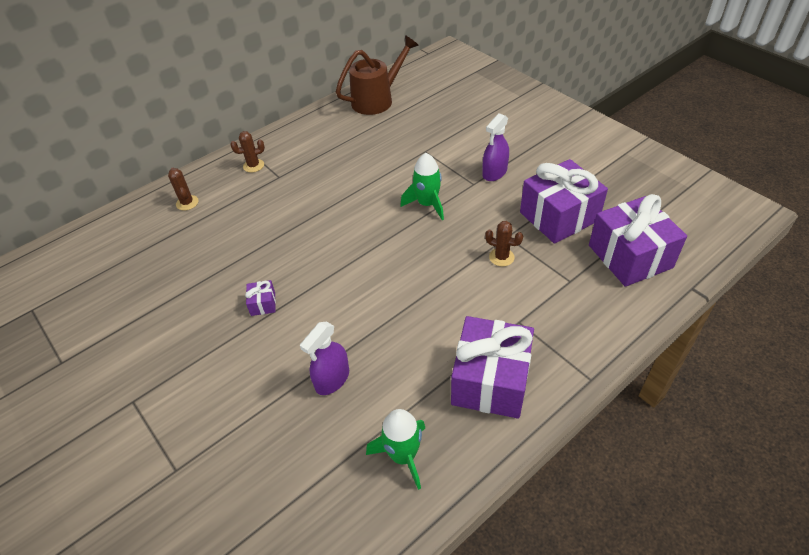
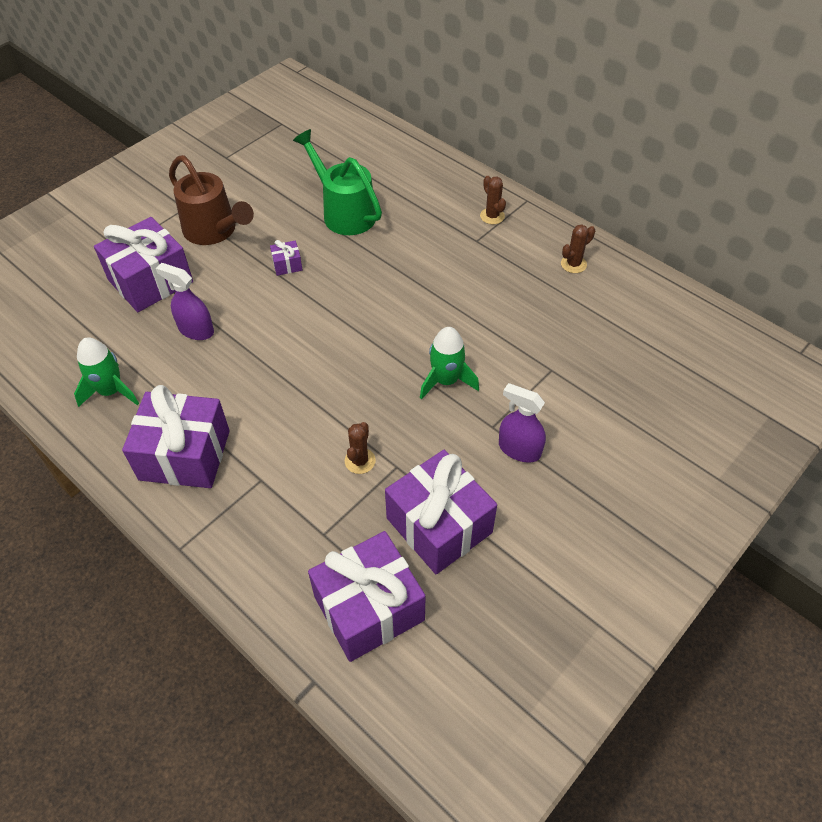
camera: 80 degrees right, 5 degrees up
brown cactus [168,168,199,211] -> brown cactus moved to [561,224,595,273]
brown watering can [336,35,419,115] -> brown watering can moved to [169,155,254,245]
none -> purple gift [94,217,193,312]
none -> green watering can [293,129,382,235]

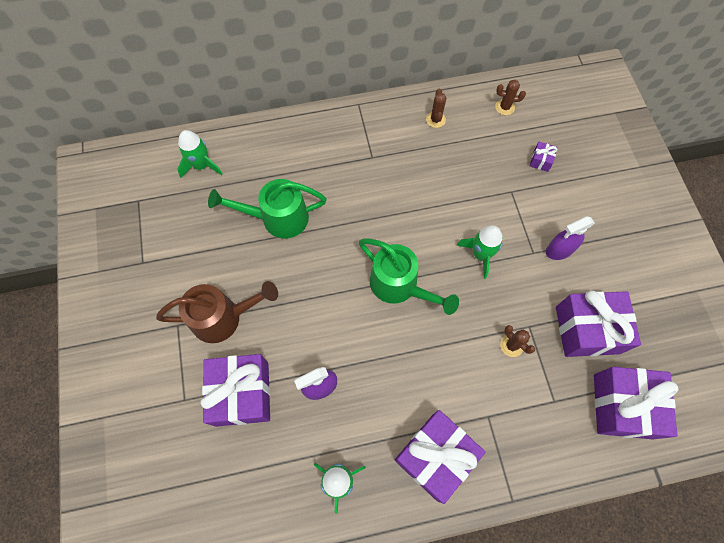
camera: 55 degrees left, 15 degrees up
purple gift [270,240,302,276] -> purple gift moved to [530,142,558,172]
brown cactus [480,176,506,224] -> brown cactus moved to [495,80,526,115]
none -> green rocket [177,130,223,178]
none -> green watering can [359,238,459,315]

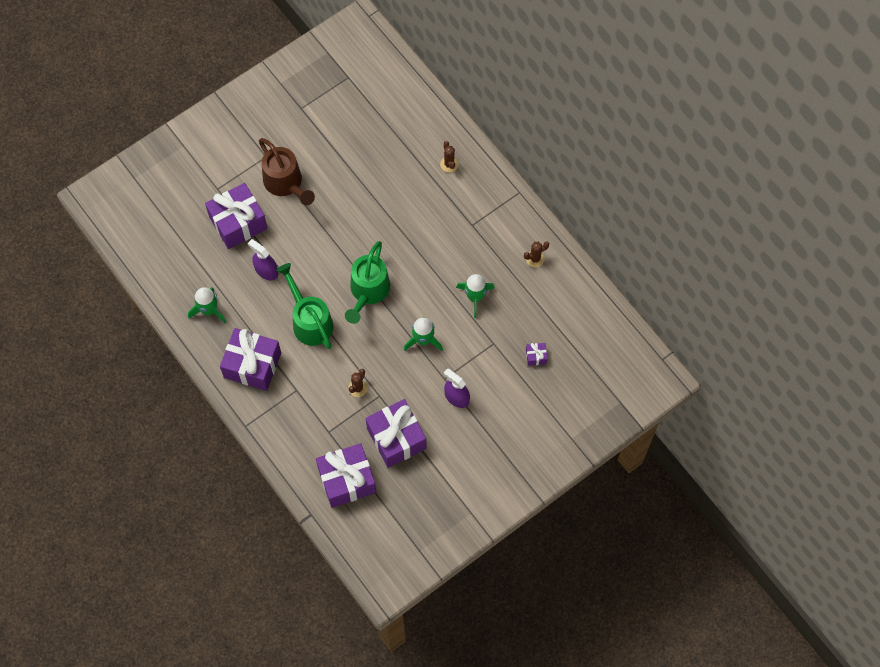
camera: 65 degrees right, 0 degrees up
green rocket [177,130,223,178] -> green rocket moved to [456,274,495,318]
green watering can [208,179,327,239] -> green watering can moved to [276,263,334,349]
brown cactus [495,80,526,115] -> brown cactus moved to [440,141,458,172]

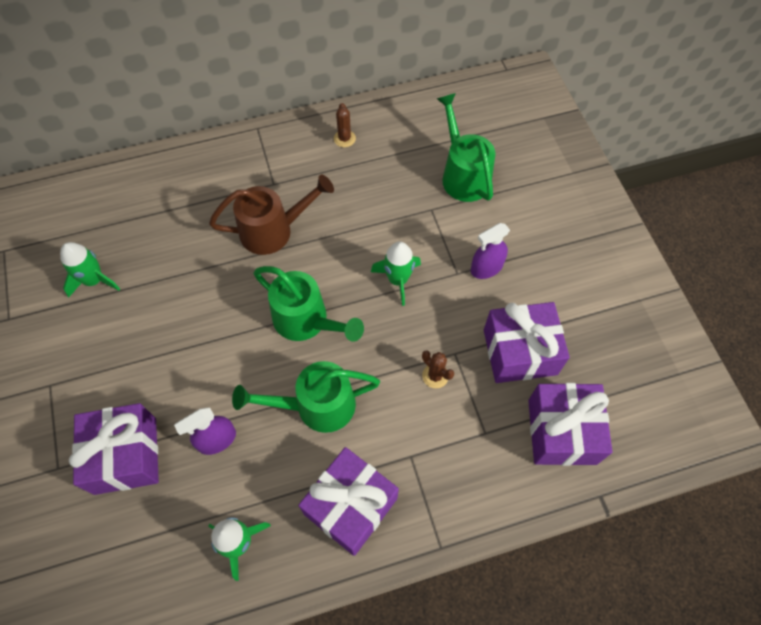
camera: 70 degrees left, 5 degrees down
brown watering can [259,138,315,205] -> brown watering can moved to [209,175,334,255]
brown cactus [440,141,458,172] -> none
green rocket [456,274,495,318] -> green rocket moved to [60,242,120,298]
purple gift [526,343,548,366] -> green watering can [437,93,495,202]

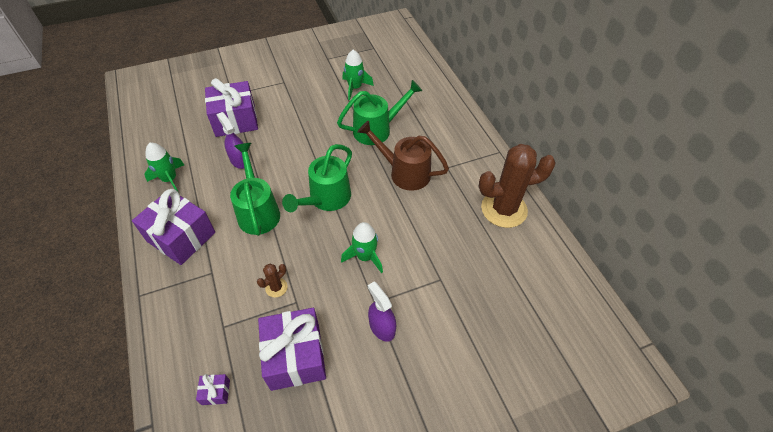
camera: 85 degrees right, 10 degrees down
brown watering can [209,175,334,255] -> brown watering can turned 135 degrees clockwise [357,121,449,191]
brown cactus [334,103,356,147] -> brown cactus [479,144,556,228], size x2.35
green watering can [437,93,495,202] -> green watering can moved to [337,80,422,145]
purple gift [528,383,612,466] -> purple gift [196,374,230,405], size x0.41

